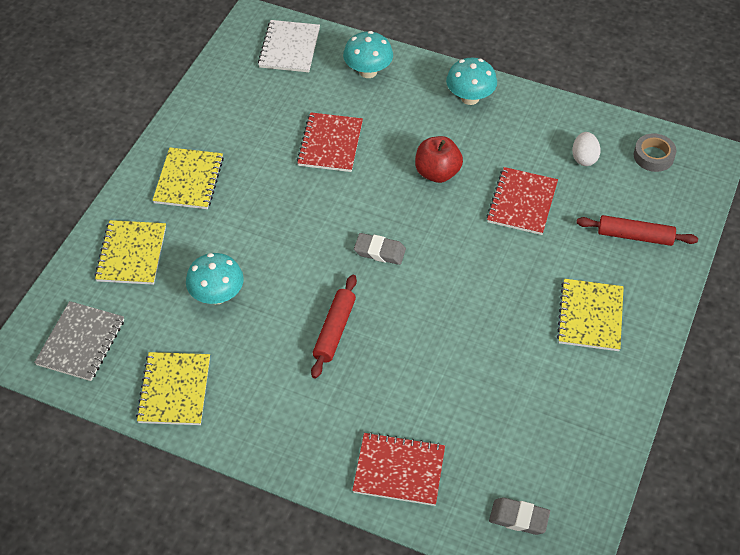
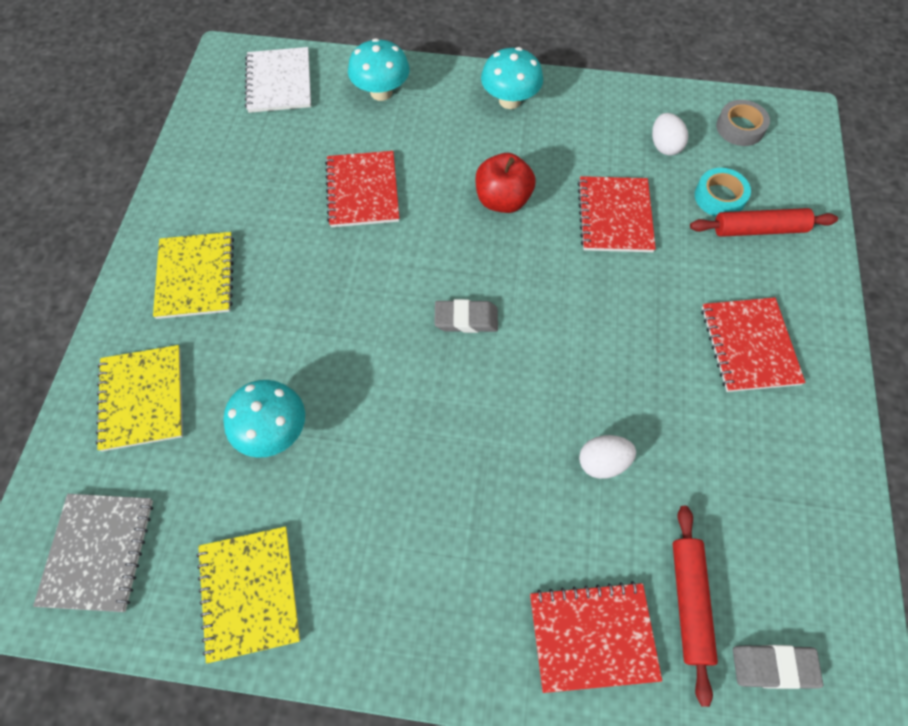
camera: 15 degrees left, 10 degrees up
red rolling pin [311,275,357,379] -> red rolling pin moved to [673,506,718,707]
yellow notebook [557,279,624,351] -> red notebook [701,297,806,392]
none -> white egg [579,435,636,479]
none -> turquoise tape [695,168,751,216]

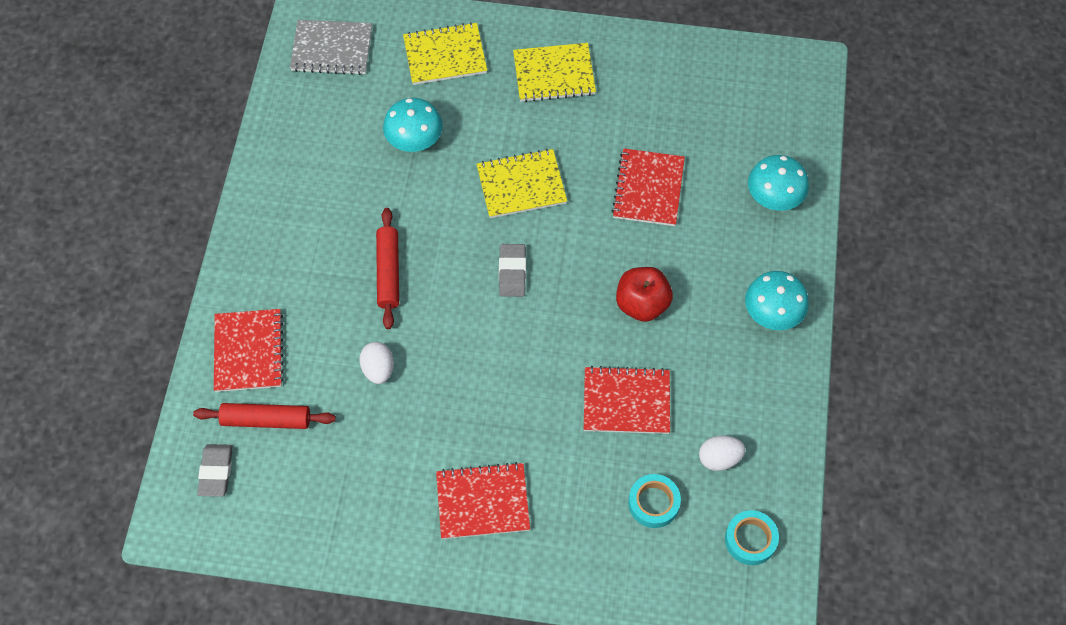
camera: 90 degrees right, 0 degrees up
yellow notebook [197,526,300,664] -> yellow notebook moved to [477,149,567,218]
white notebook [245,47,311,113] -> none
red notebook [325,151,399,227] -> red notebook turned 75 degrees counterclockwise [612,148,685,226]
red rolling pin [690,208,838,237] -> red rolling pin moved to [376,208,399,329]
grey tape [716,100,770,146] -> turquoise tape [725,510,779,565]

